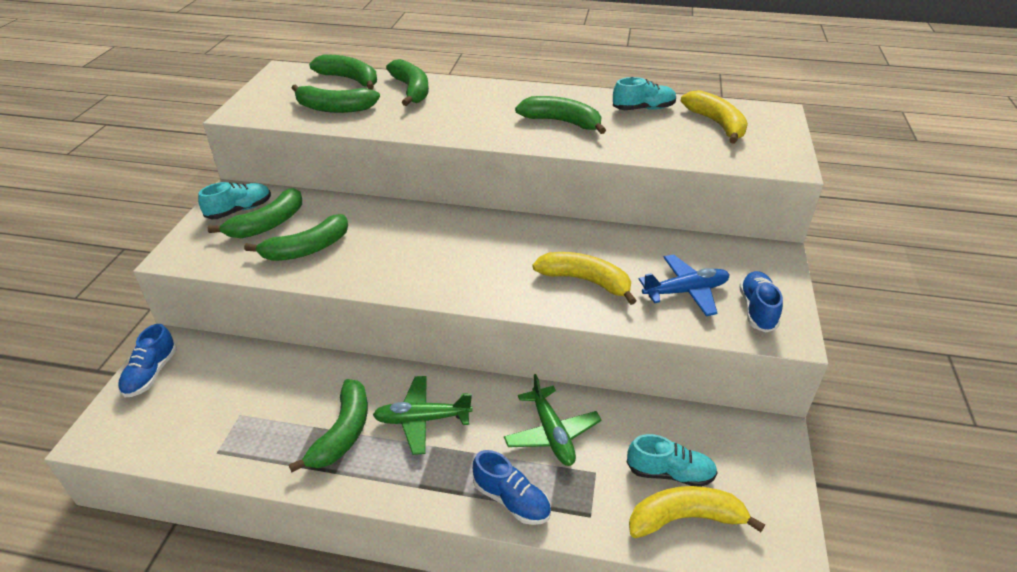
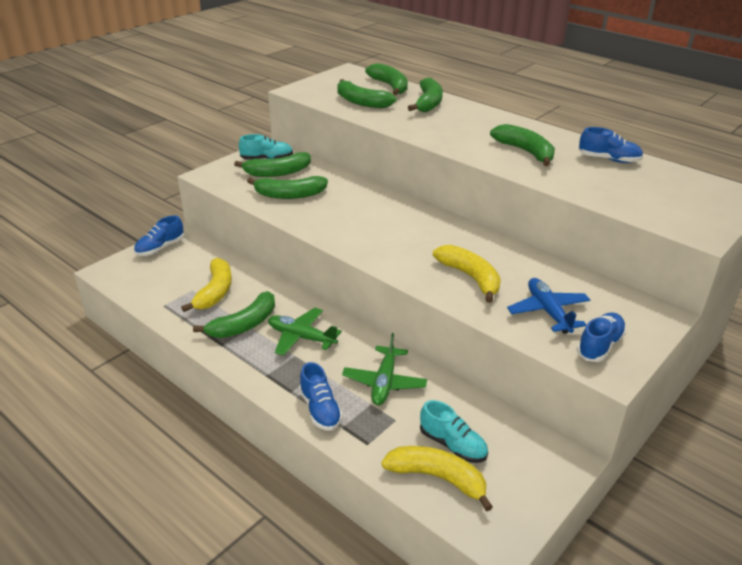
camera: 30 degrees right, 5 degrees down
turquoise shoe [613,77,676,110] -> blue shoe [578,127,643,163]
blue plane [639,254,729,316] -> blue plane turned 120 degrees counterclockwise [507,278,590,334]
yellow banana [680,90,748,144] -> yellow banana moved to [181,258,232,312]

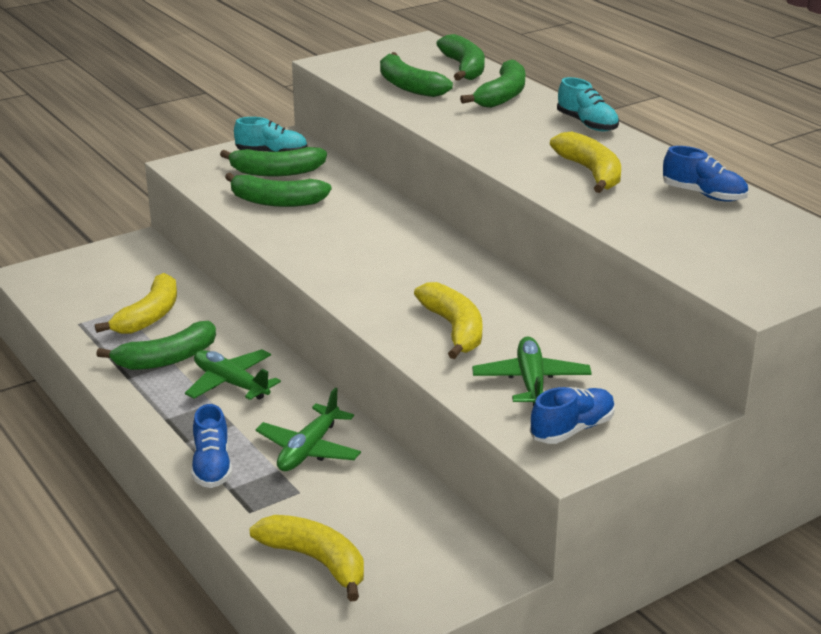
camera: 15 degrees right, 5 degrees down
blue shoe [134,215,184,256] -> none
turquoise shoe [420,400,488,463] -> turquoise shoe moved to [557,77,619,131]
green banana [490,124,555,166] -> yellow banana [550,132,621,193]
blue plane [507,278,590,334] -> green plane [472,336,592,406]

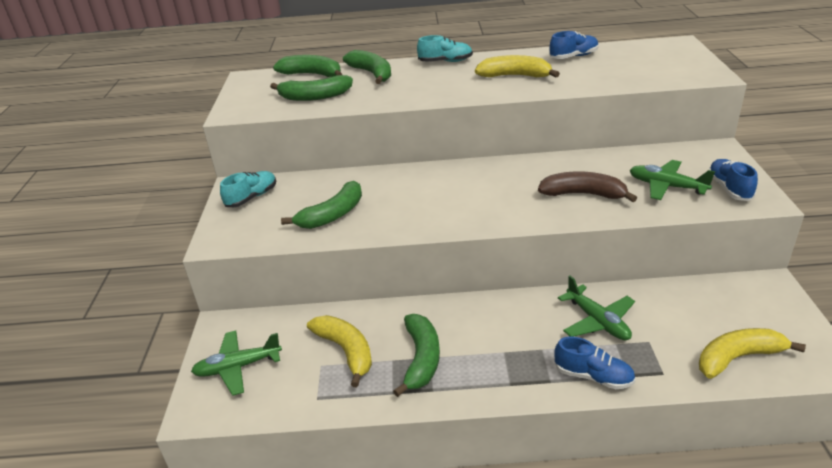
camera: 55 degrees left, 5 degrees up
green plane [185,349,281,400] -> green plane moved to [191,330,282,396]
green banana [220,147,327,176] -> none
yellow banana [414,282,483,359] -> brown banana [538,171,637,202]

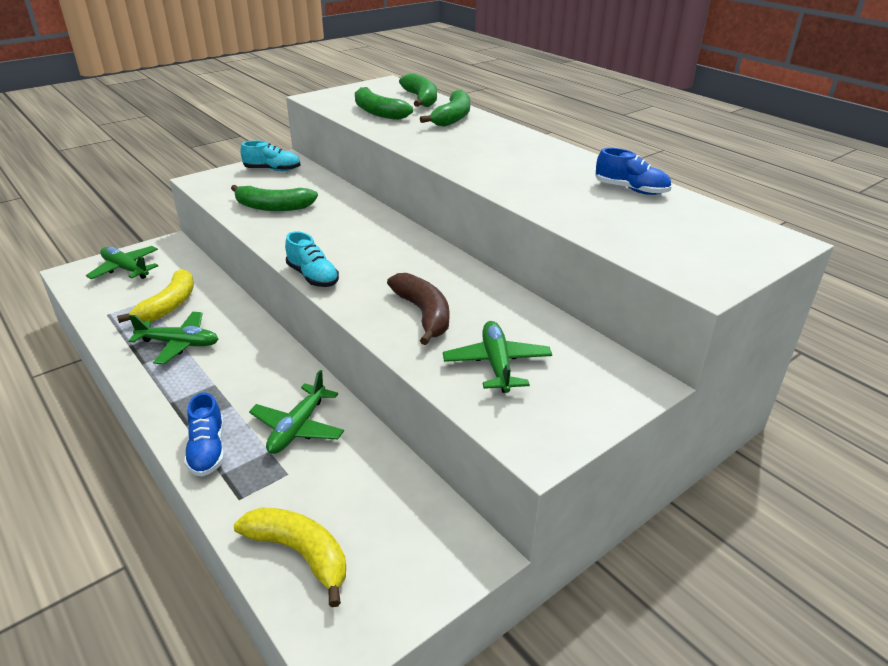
camera: 50 degrees right, 0 degrees up
green banana [393,314,440,397] -> green plane [129,312,218,364]
turquoise shoe [417,35,473,62] -> turquoise shoe moved to [285,231,339,287]
yellow banana [475,55,560,77] -> none
blue shoe [709,159,758,201] -> none

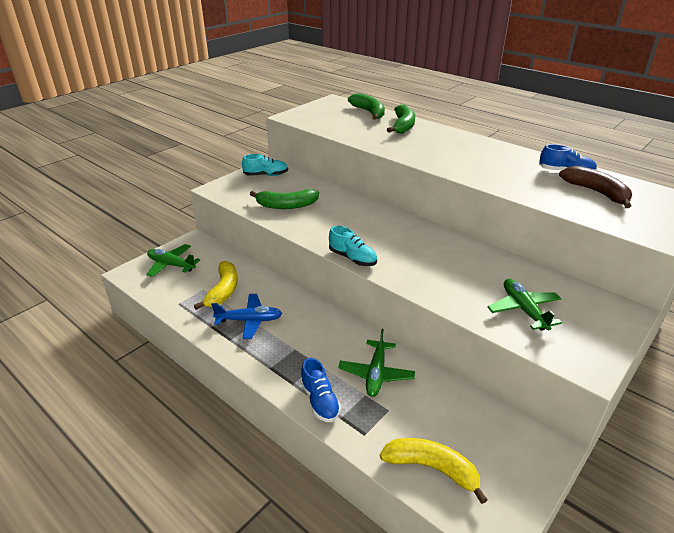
camera: 10 degrees left, 0 degrees up
green plane [129,312,218,364] -> blue plane [211,294,282,339]
green banana [355,87,413,120] -> none
brown banana [387,273,449,345] -> brown banana moved to [559,166,632,208]

